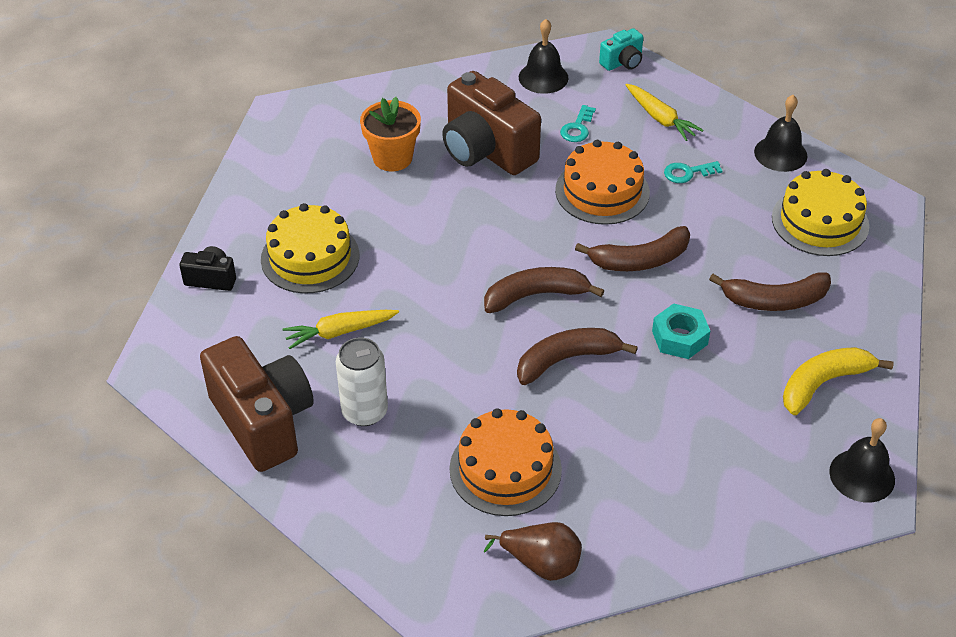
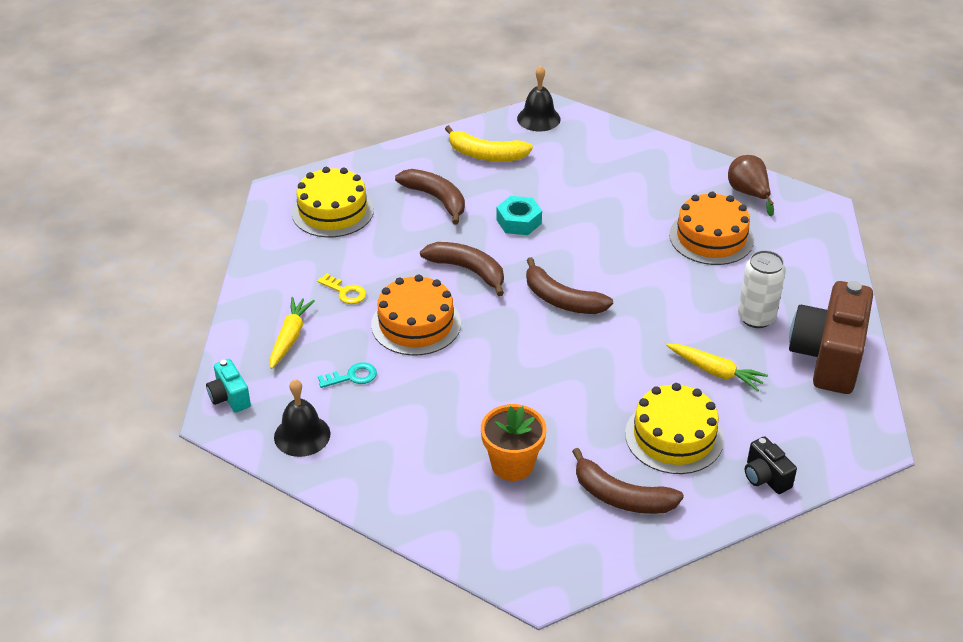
camera: 130 degrees left, 5 degrees down
brown camera [442,71,541,175] -> none
brown banana [517,328,638,385] -> brown banana moved to [572,448,684,514]
turquoise camera [599,28,643,71] -> turquoise camera turned 135 degrees counterclockwise [206,359,251,413]
turquoise key [664,161,723,183] -> yellow key [318,274,366,304]
black bell [754,95,807,172] -> none

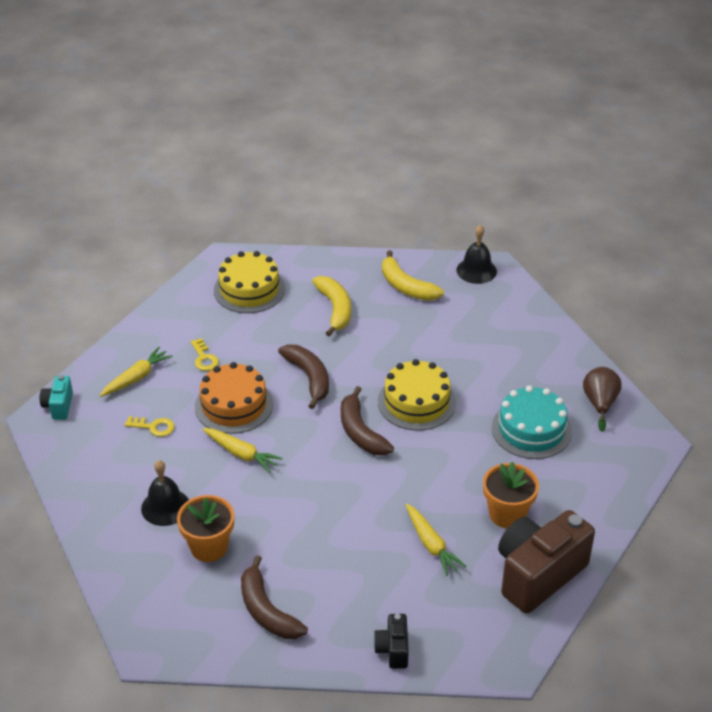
camera: 30 degrees right, 0 degrees up
black bell [274,379,330,457] -> black bell moved to [141,460,189,526]
turquoise key [318,362,377,388] -> yellow key [125,416,175,437]
brown banana [395,169,465,224] -> yellow banana [312,276,351,337]
turquoise nut [496,196,542,235] -> none
yellow cake [625,383,724,474] -> yellow cake moved to [378,359,456,430]
orange cake [669,191,754,265] -> turquoise cake [492,386,572,459]
white can [738,250,786,328] -> orange flower pot [483,462,539,528]
none -> yellow carrot [202,428,283,473]

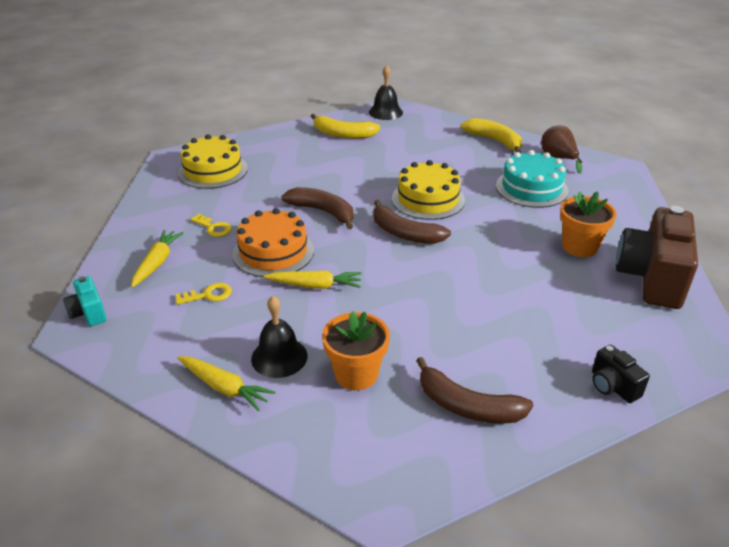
camera: 30 degrees left, 5 degrees down
yellow banana [312,276,351,337] -> yellow banana moved to [460,118,522,153]
yellow carrot [406,503,467,576] -> yellow carrot moved to [177,356,275,411]

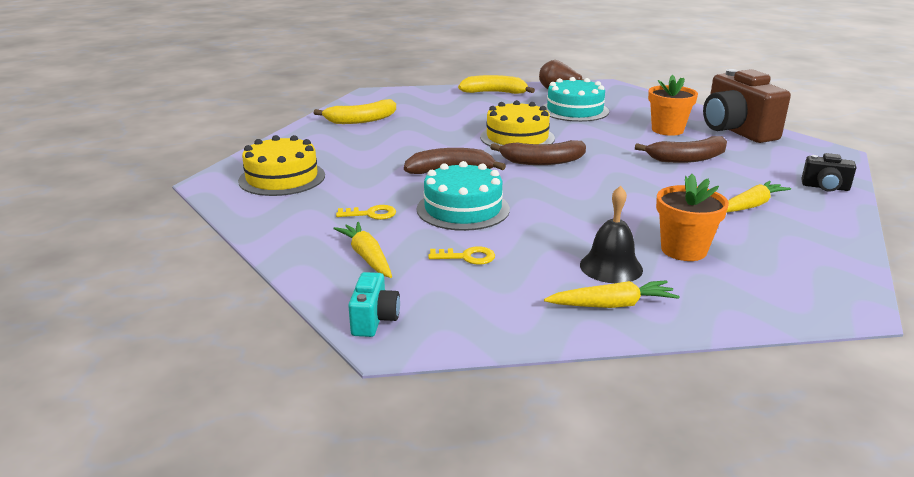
camera: 40 degrees left, 10 degrees down
turquoise camera [63,276,106,326] -> turquoise camera turned 105 degrees counterclockwise [348,272,400,337]
yellow key [175,283,232,305] -> yellow key turned 60 degrees clockwise [428,246,495,265]
orange cake [232,208,314,277] -> turquoise cake [417,161,510,231]
yellow carrot [263,270,362,289] -> yellow carrot moved to [726,181,791,213]
black bell [369,65,403,120] -> none
brown banana [416,357,533,424] -> brown banana moved to [635,136,727,163]

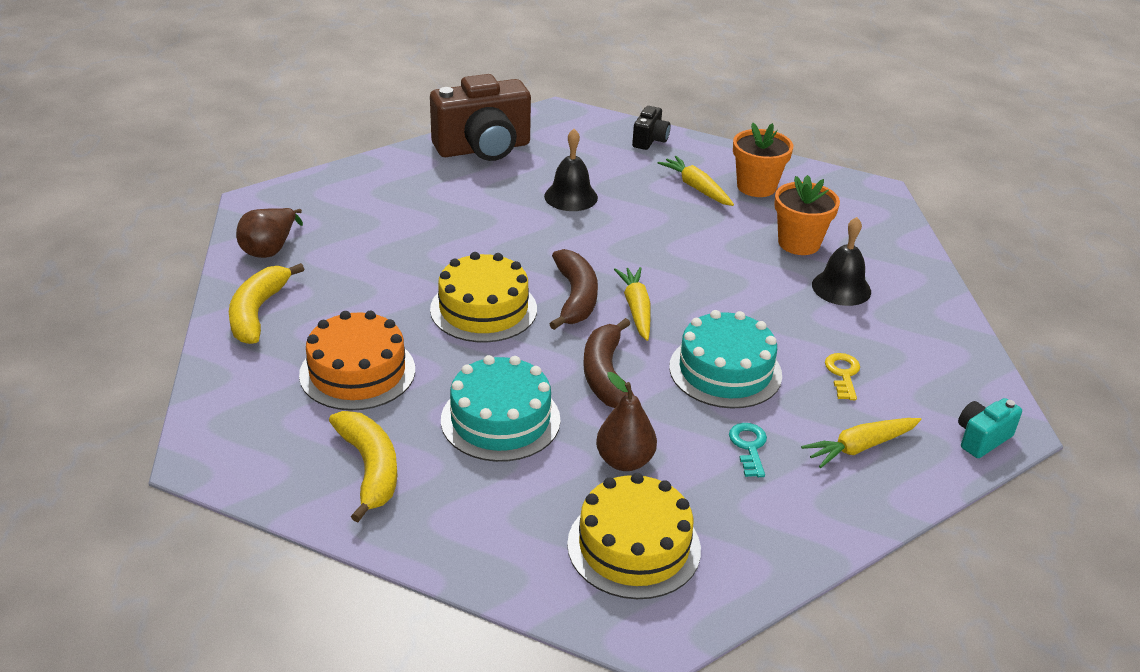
camera: 90 degrees left, 10 degrees up
yellow key [336,205,396,220] -> turquoise key [729,423,767,477]
turquoise camera [348,272,400,337] -> turquoise camera turned 45 degrees counterclockwise [958,398,1022,458]
turquoise cake [543,77,609,122] -> turquoise cake moved to [441,355,561,462]
yellow carrot [544,280,679,308] -> yellow carrot moved to [614,267,651,341]
brown banana [635,136,727,163] -> black bell [544,129,598,211]
orange flower pot [648,75,698,136] -> orange flower pot moved to [733,123,794,197]
none -> orange cake [299,311,415,411]
none -> brown pear [596,372,657,471]

